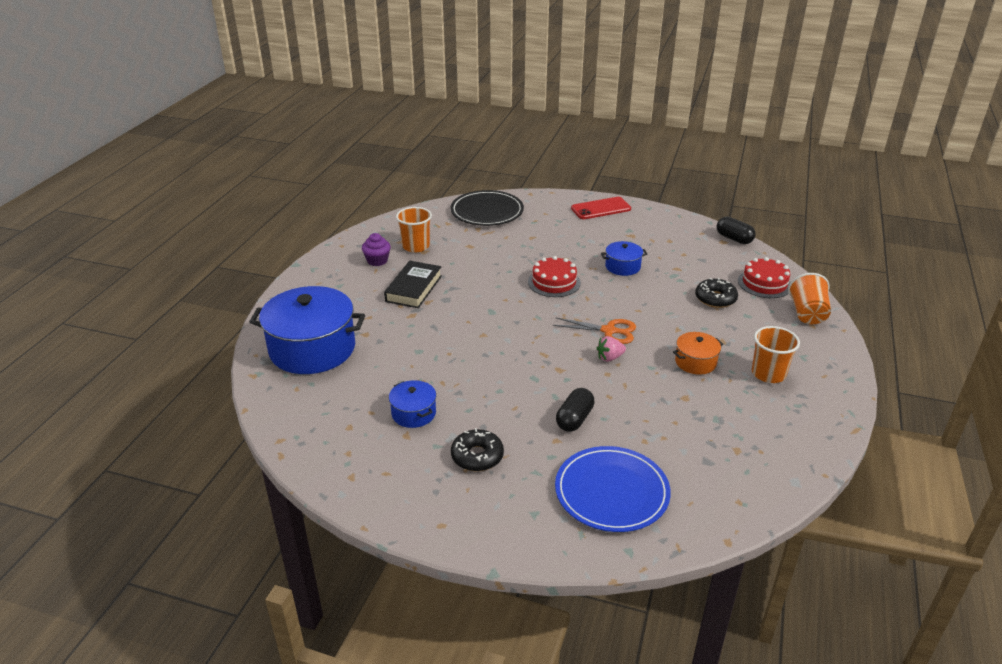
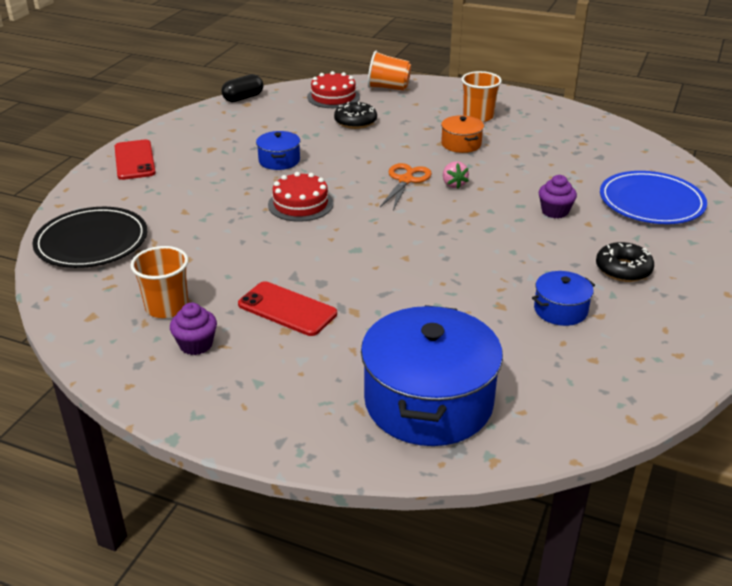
camera: 85 degrees left, 0 degrees up
black book [384,261,442,308] -> red phone [238,281,337,336]
black capsule [556,388,595,432] -> purple cupcake [539,175,577,218]

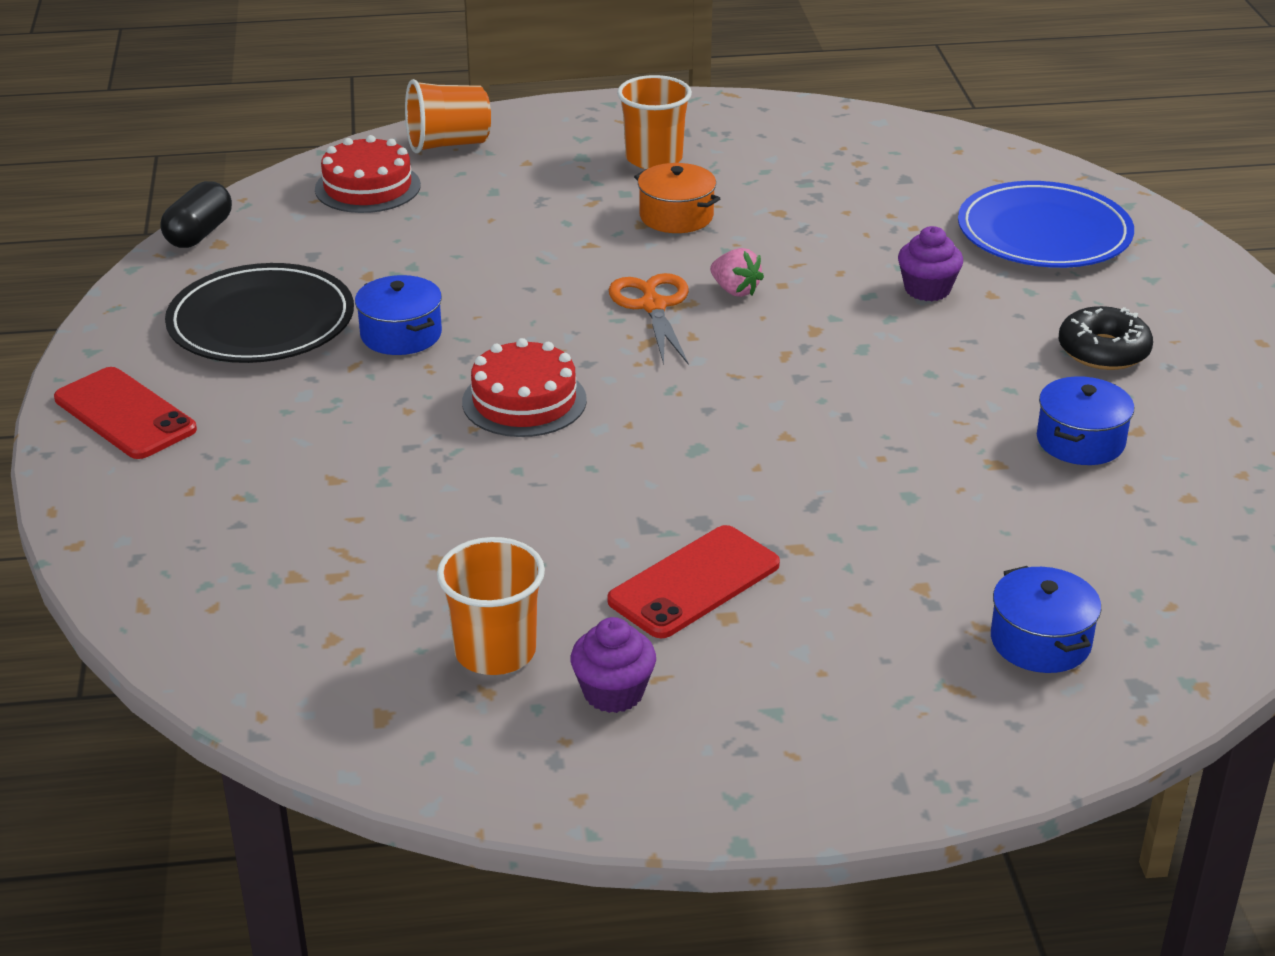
camera: 30 degrees left, 0 degrees up
black plate [32,207,147,268] -> black plate moved to [165,263,354,363]
red phone [238,281,337,336] -> red phone turned 45 degrees counterclockwise [607,525,780,638]
black donut [334,102,377,129] -> none
blue pot [361,305,503,446] -> blue pot [991,566,1101,673], size x0.47

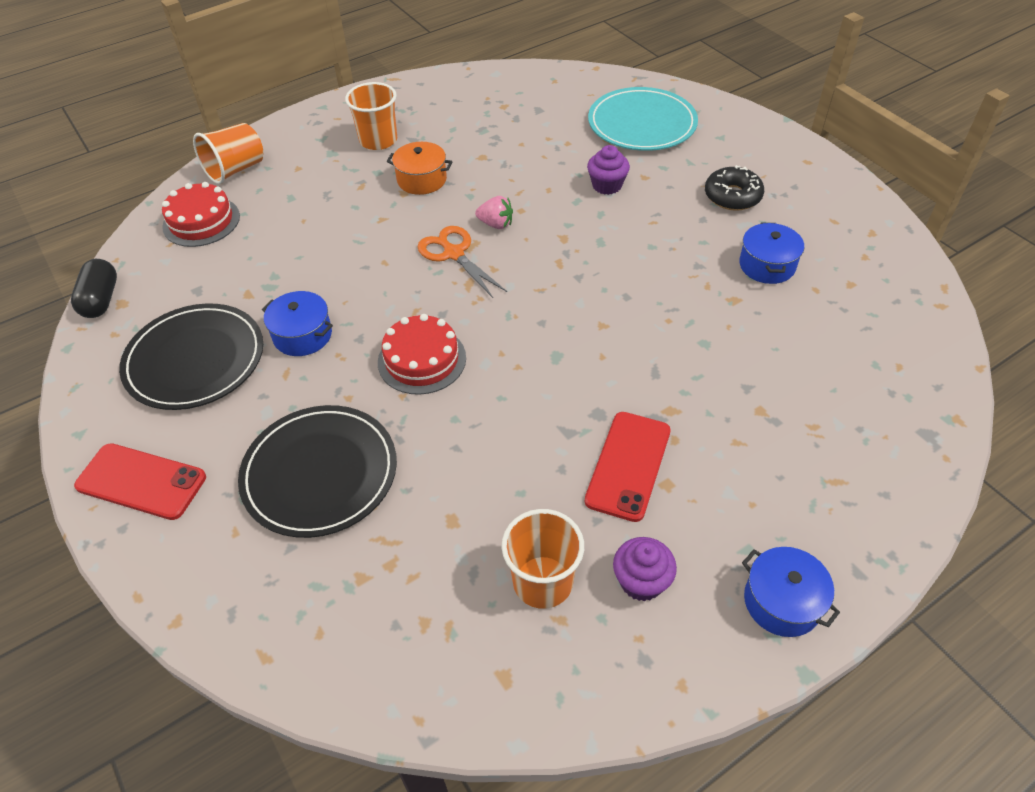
camera: 25 degrees left, 15 degrees up
blue plate [958,181,1134,268] -> turquoise plate [588,87,698,151]
blue pot [991,566,1101,673] -> blue pot moved to [742,547,840,637]
none -> black plate [238,405,397,538]

